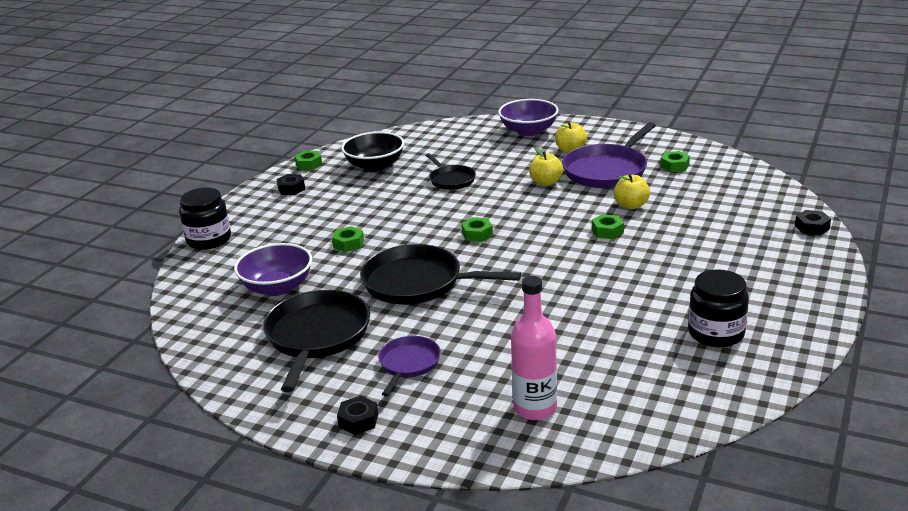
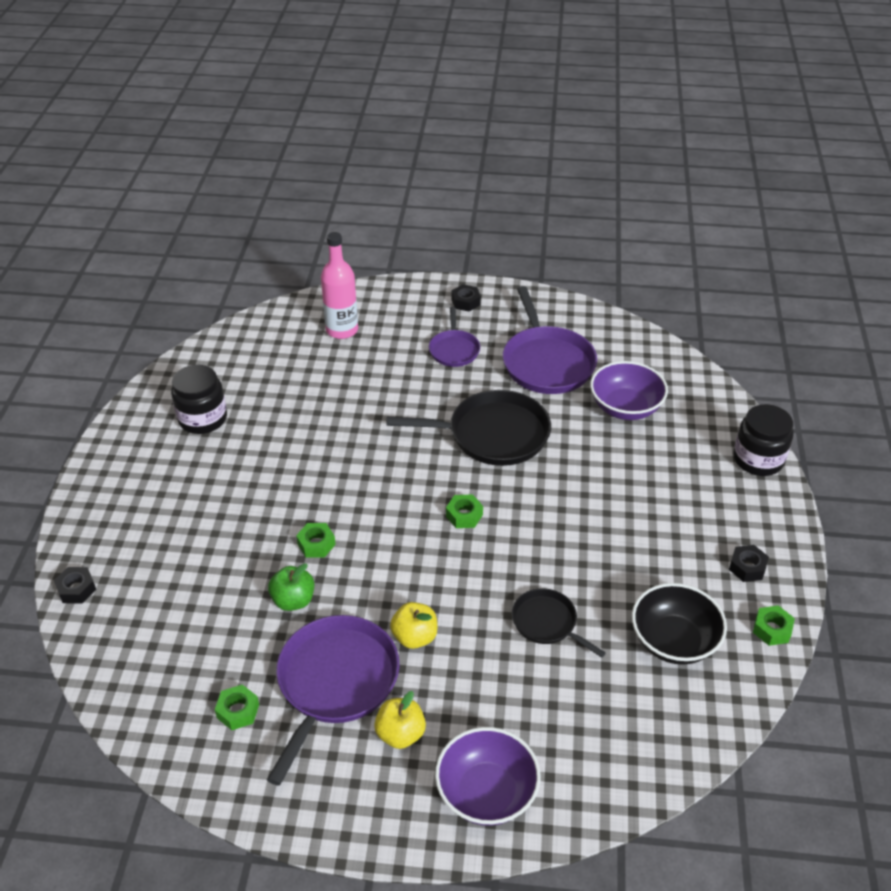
camera: 160 degrees right, 15 degrees up
black pan [263,290,370,392] -> purple pan [503,286,597,394]
green nut [332,226,364,252] -> none
yellow apple [614,174,650,210] -> green apple [268,563,314,611]

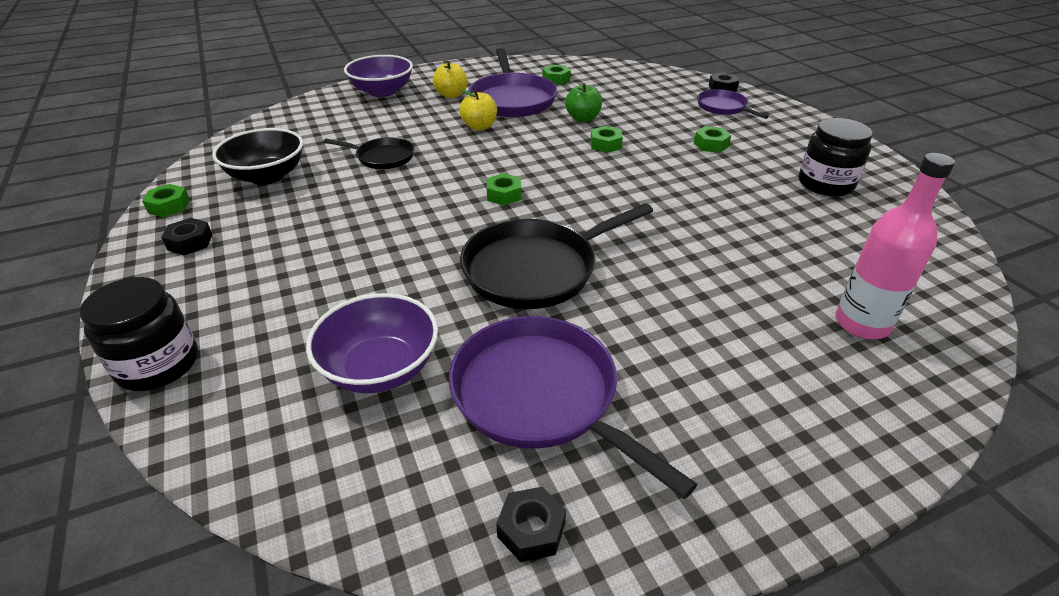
camera: 150 degrees right, 5 degrees down
purple pan [429,307,480,367] -> purple pan moved to [697,89,769,119]
black nut [451,284,481,312] -> black nut moved to [496,487,566,562]
none -> green nut [694,126,731,153]

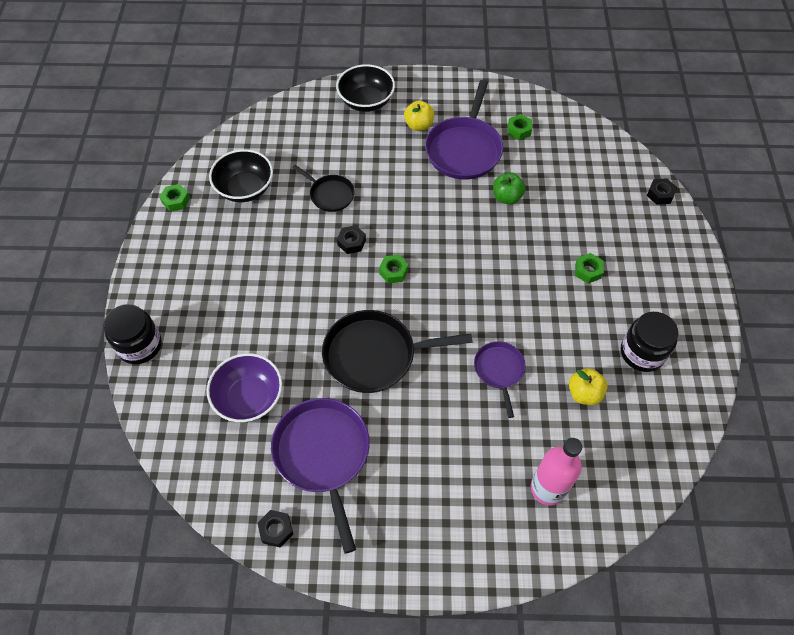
camera: 25 degrees right, 20 degrees up
black nut [161,218,213,255] -> black nut moved to [337,225,366,254]
purple bowl [344,55,413,97] -> black bowl [336,64,395,112]
yellow apple [459,89,497,130] -> yellow apple moved to [569,368,608,405]
green nut [590,126,623,153] -> none
purple pan [697,89,769,119] -> purple pan moved to [474,341,526,418]

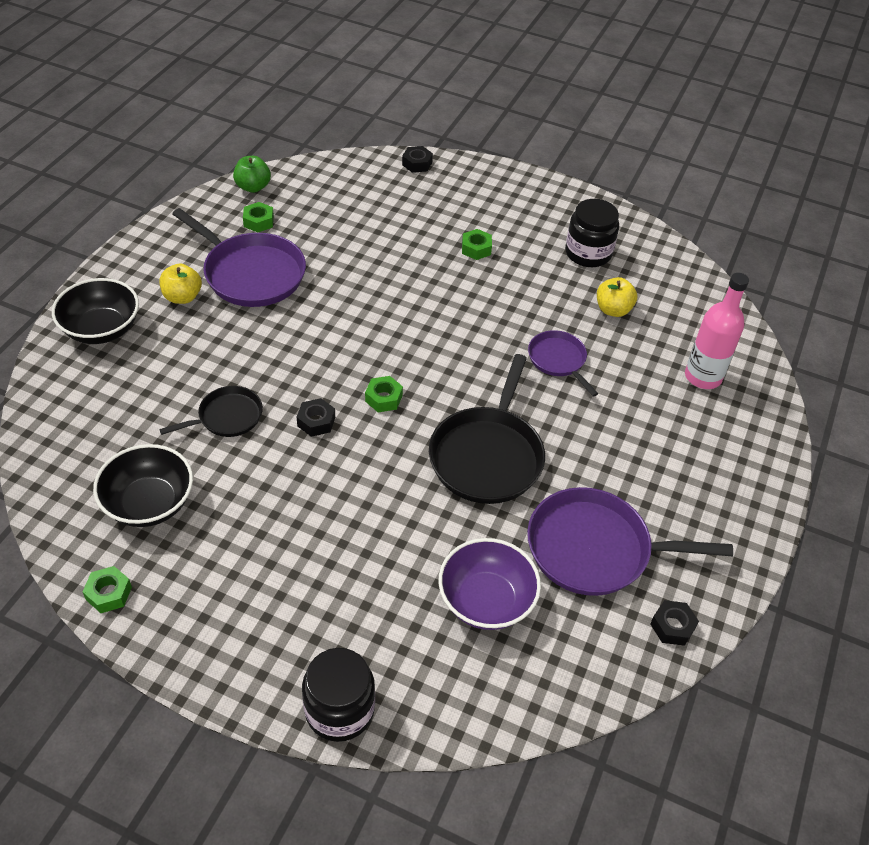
camera: 70 degrees left, 10 degrees down
purple pan [474,341,526,418] -> purple pan turned 45 degrees clockwise [528,330,598,396]
green apple [493,173,526,204] -> green apple moved to [233,156,271,193]

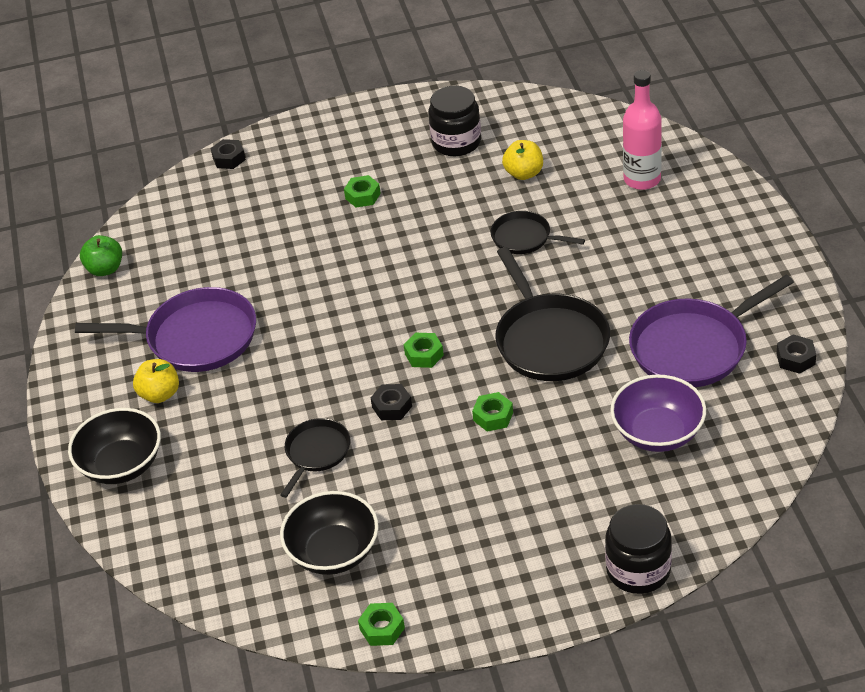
camera: 30 degrees left, 5 degrees down
green nut [243,202,274,233] -> green nut moved to [472,392,513,432]
purple pan [528,330,598,396] -> black pan [490,211,585,254]

